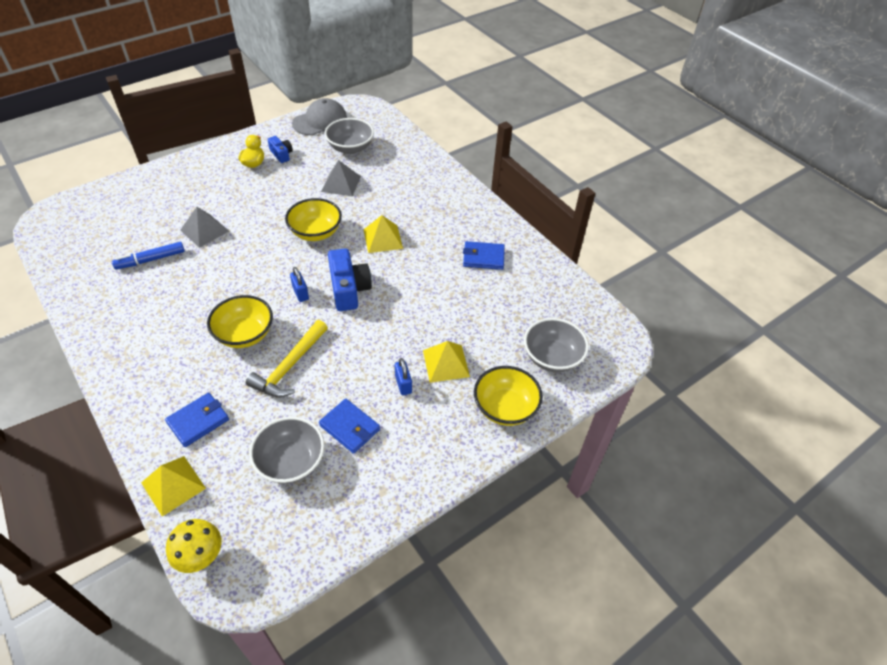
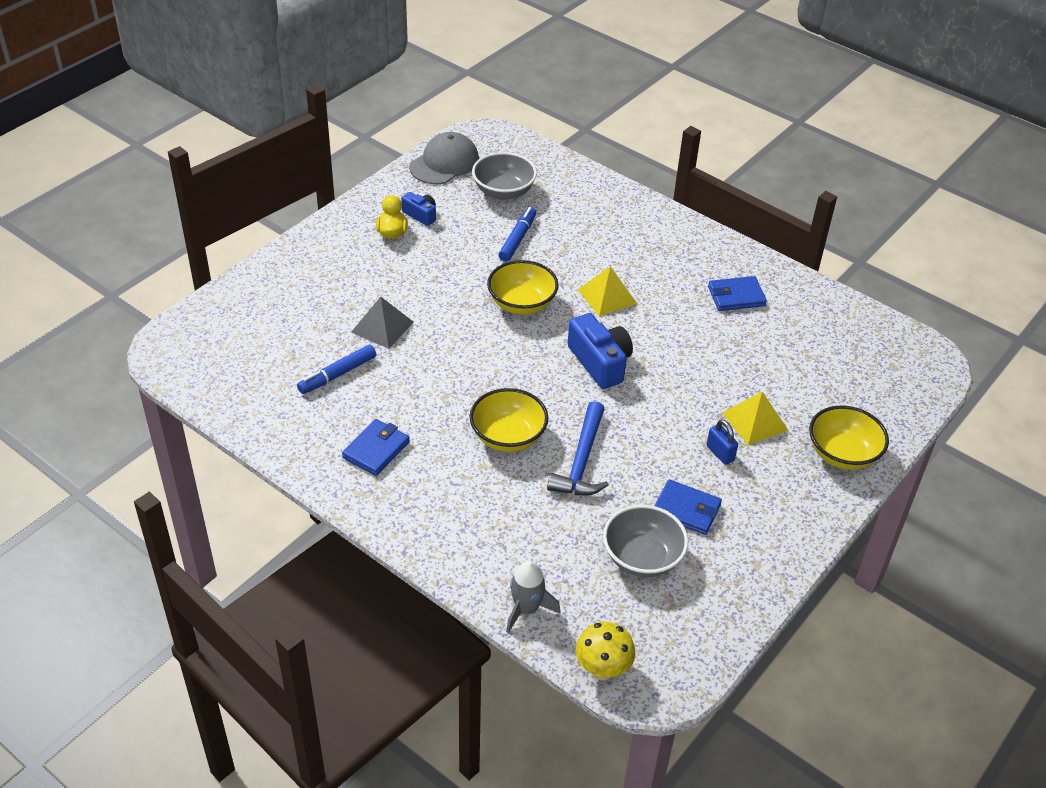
camera: 15 degrees left, 5 degrees down
yellow pyramid [141,456,206,517] -> grey rocket [506,561,560,633]
blue wallet [165,393,229,447] -> blue wallet moved to [342,419,410,476]
yellow hammer [246,320,328,397] -> blue hammer [547,401,609,495]
blue padlock [290,267,309,302] -> none
grey pyramid [321,160,361,196] -> blue marker [498,207,536,262]
grey bowl [524,318,589,372] -> none

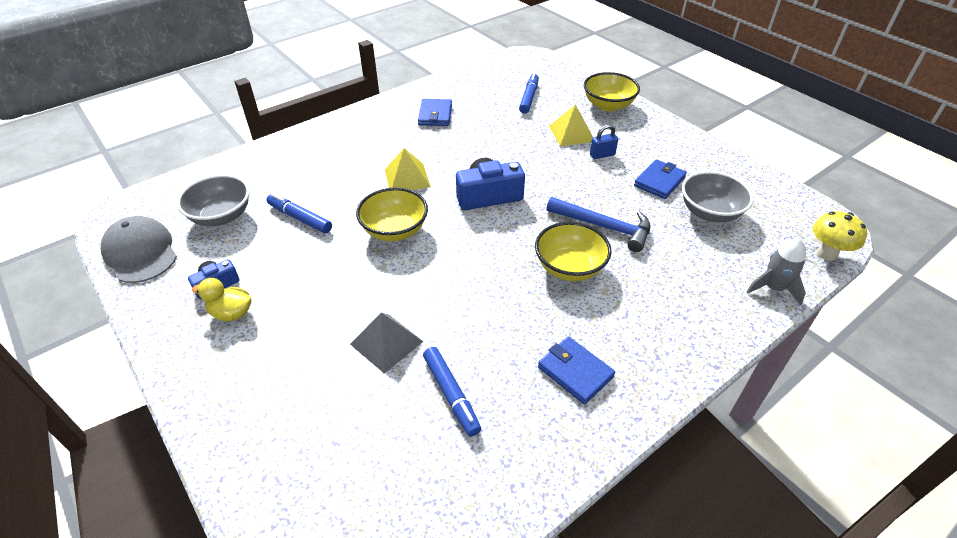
camera: 75 degrees left, 0 degrees up
none -> blue marker [519,73,539,114]

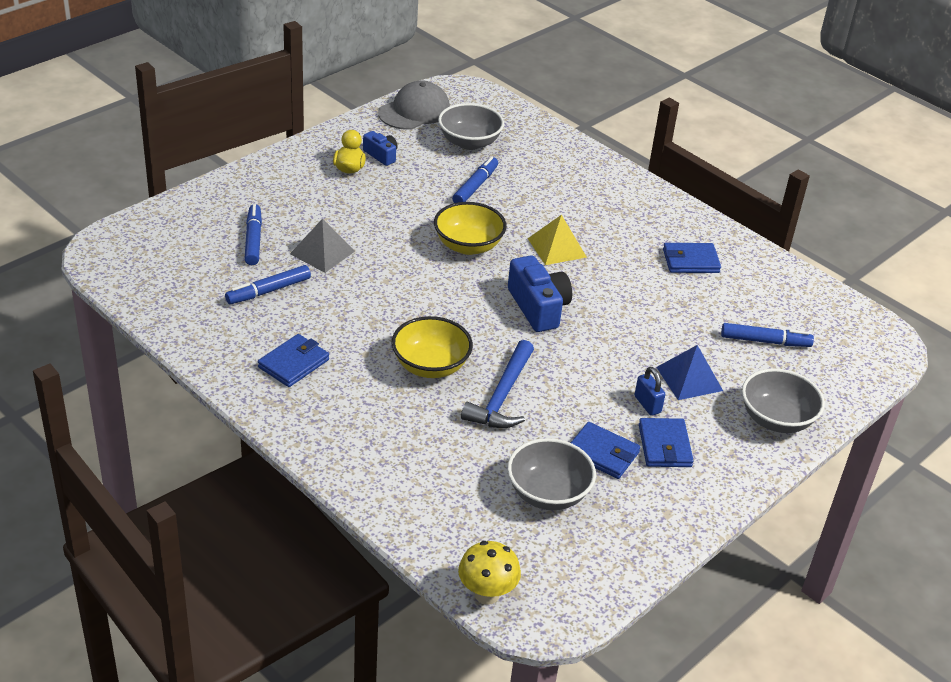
camera: 80 degrees right, 5 degrees down
yellow pyramid [549,104,593,146] -> blue pyramid [656,345,723,400]
yellow bowl [584,72,640,111] -> grey bowl [742,368,825,433]
grey rocket [747,238,806,305] -> none
none -> blue marker [244,204,262,265]
none -> blue wallet [639,418,694,467]

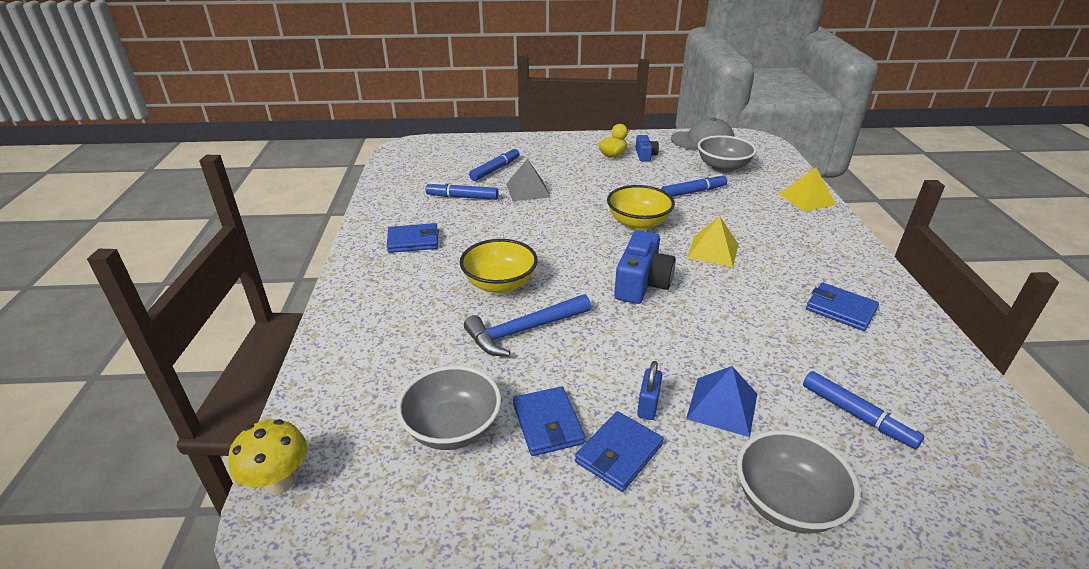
camera: 45 degrees right, 5 degrees down
none -> yellow pyramid [779,167,836,212]

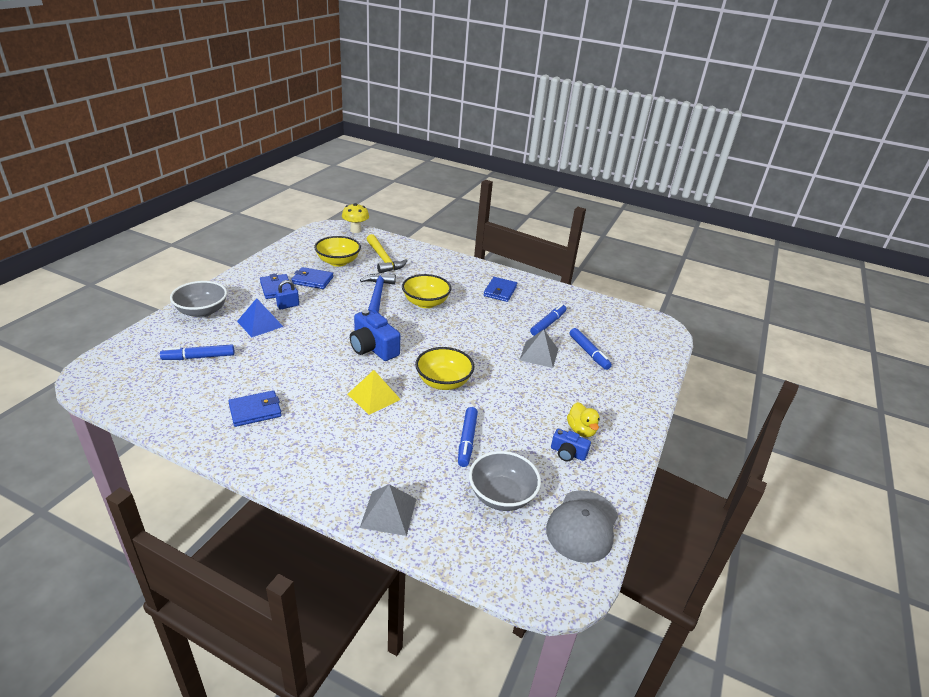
camera: 115 degrees right, 0 degrees up
grey bowl [397,366,501,450] -> yellow bowl [314,236,361,267]
blue padlock [637,361,662,420] -> blue padlock turned 75 degrees counterclockwise [276,280,299,309]
yellow pyramid [779,167,836,212] -> grey pyramid [360,484,416,536]
none -> yellow hammer [367,234,408,273]

